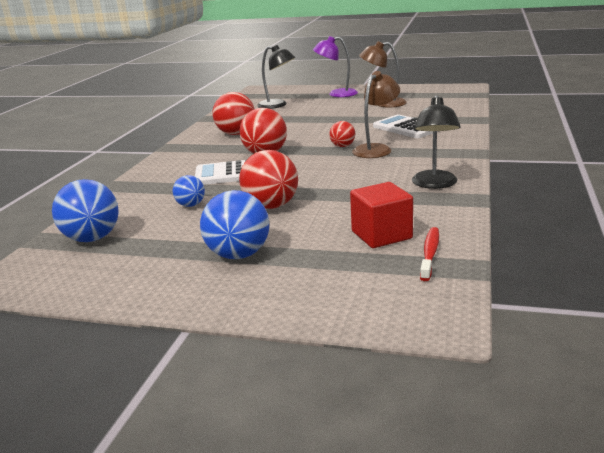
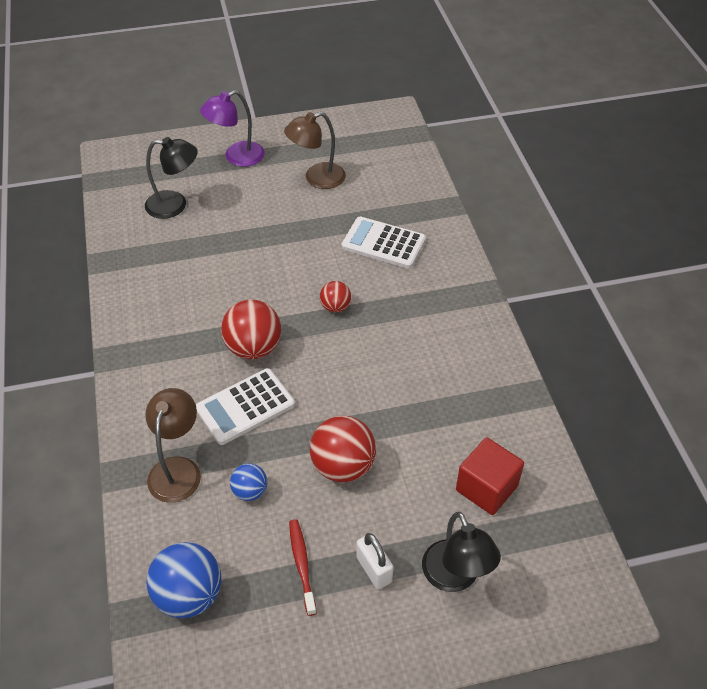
camera: 30 degrees left, 25 degrees up
blue ball [200,190,269,259] -> white padlock [356,533,393,589]
red ball [212,92,255,135] -> none
brown lamp [352,71,400,158] -> brown lamp moved to [145,388,201,503]
black lamp [412,95,461,189] -> black lamp moved to [422,512,501,592]
red toothbrush [420,227,439,281] -> red toothbrush moved to [289,519,317,616]

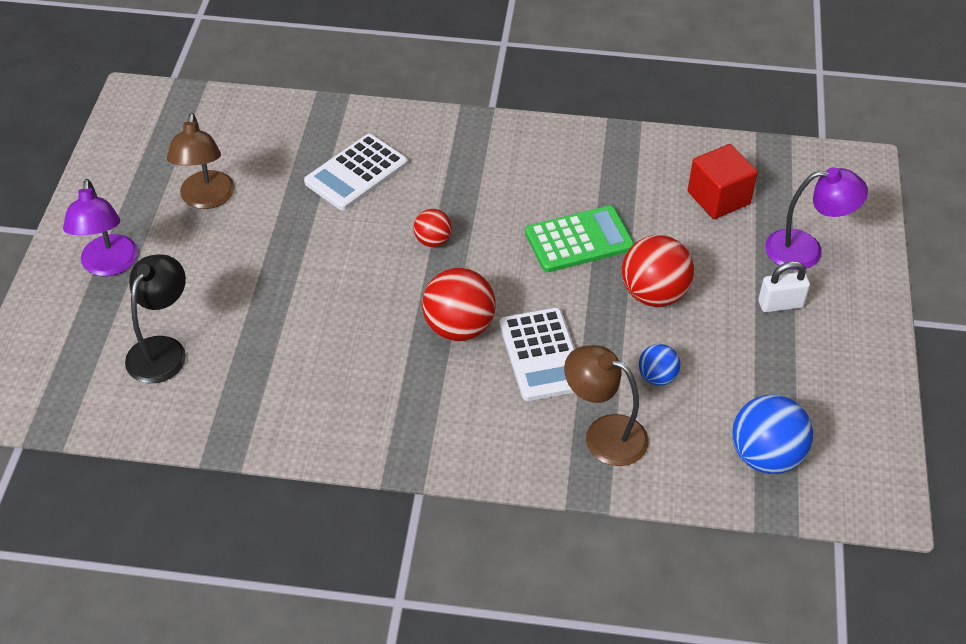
camera: 70 degrees left, 0 degrees up
red toothbrush [289,519,317,616] -> none
black lamp [422,512,501,592] -> purple lamp [765,167,868,270]
none -> green calculator [525,206,635,272]

